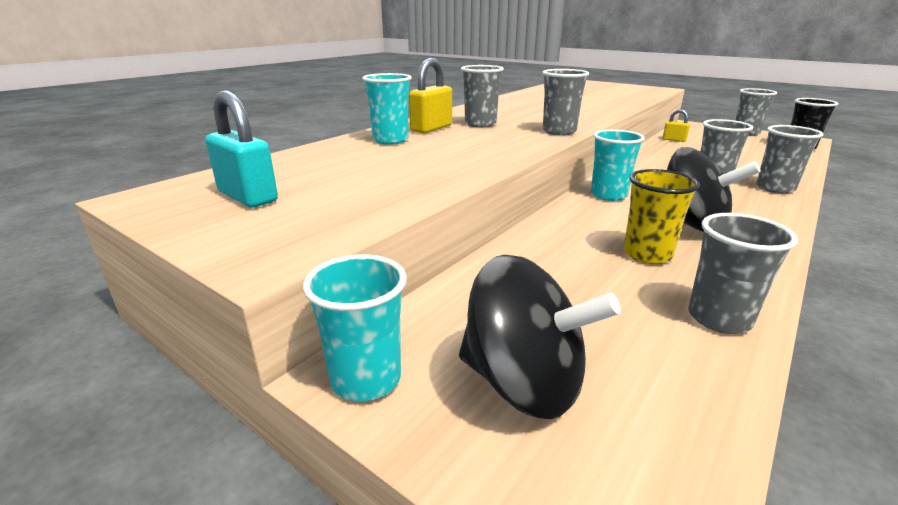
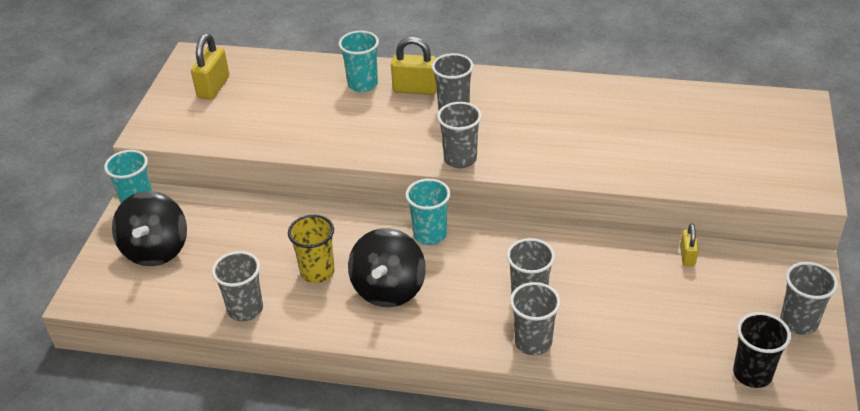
camera: 65 degrees right, 15 degrees up
turquoise padlock [205,90,278,208] -> yellow padlock [191,34,229,99]

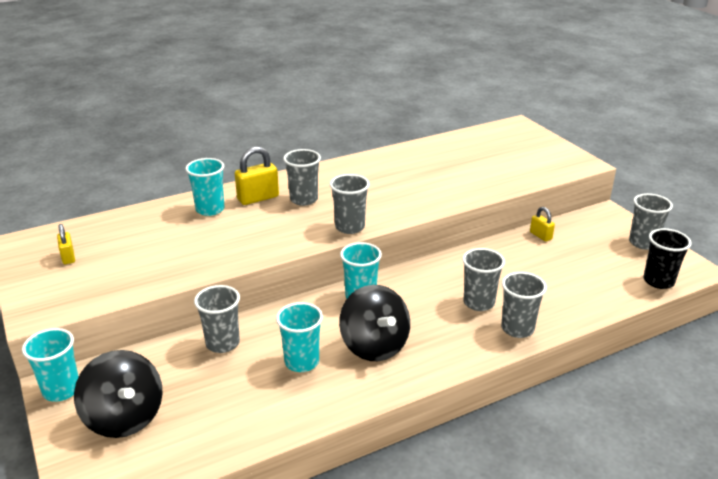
camera: 40 degrees left, 10 degrees down
yellow padlock [191,34,229,99] -> yellow padlock [57,224,75,264], size x0.59
grey cup [212,251,263,321] -> grey cup moved to [194,285,240,353]
yellow cup [288,215,335,283] -> turquoise cup [276,302,323,372]

